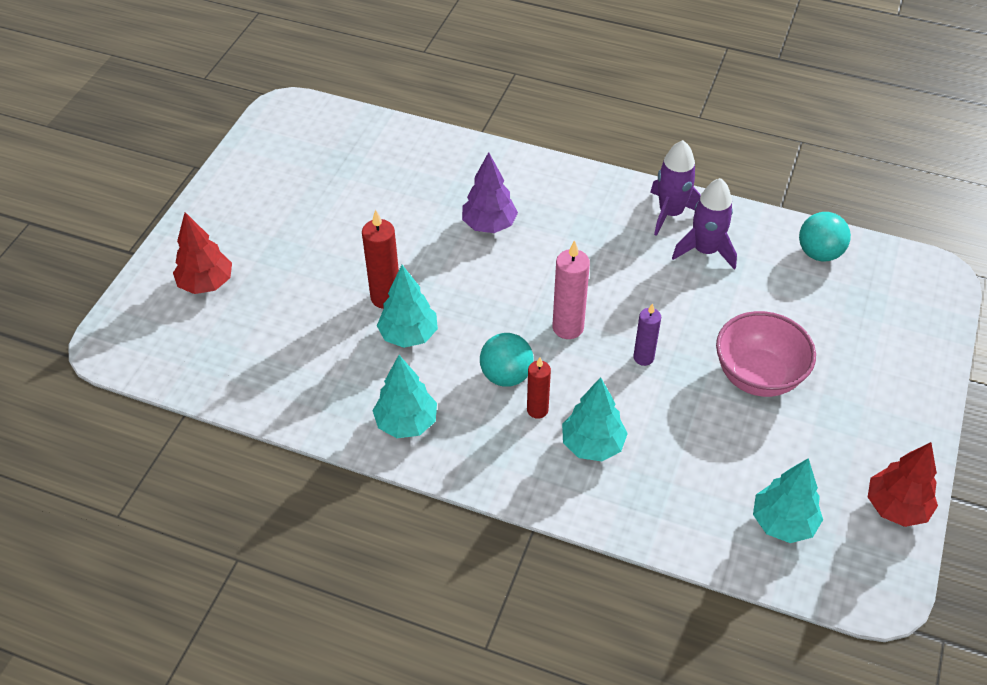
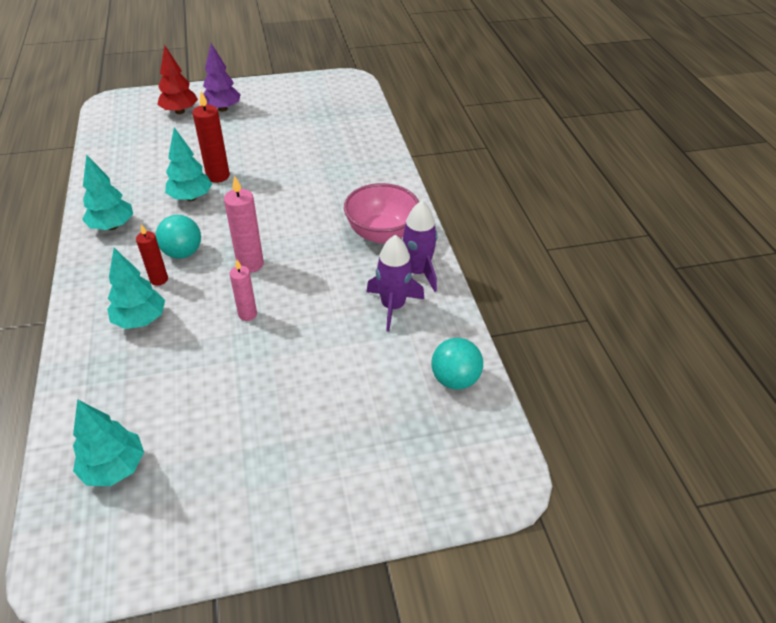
camera: 55 degrees right, 5 degrees down
purple tree [462,152,518,233] -> purple tree moved to [203,43,241,112]
purple candle [633,303,661,366] -> pink candle [230,260,257,321]
pink bowl [716,311,816,397] -> pink bowl moved to [344,183,419,243]
red tree [868,442,938,527] -> none

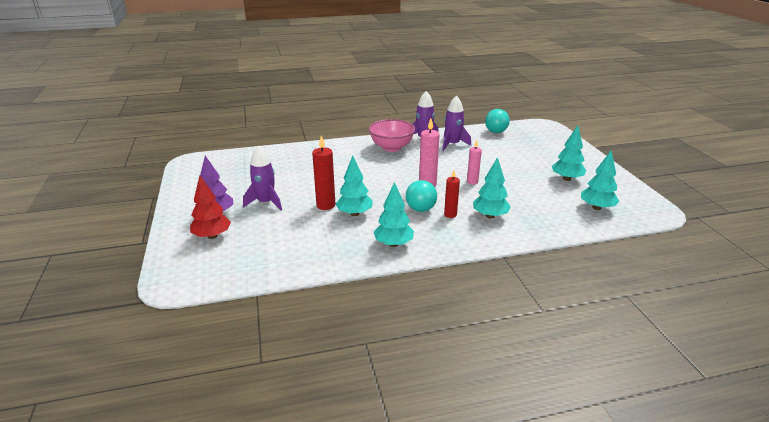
camera: 90 degrees left, 15 degrees down
none -> purple rocket [243,146,282,210]
none -> turquoise tree [552,125,586,181]

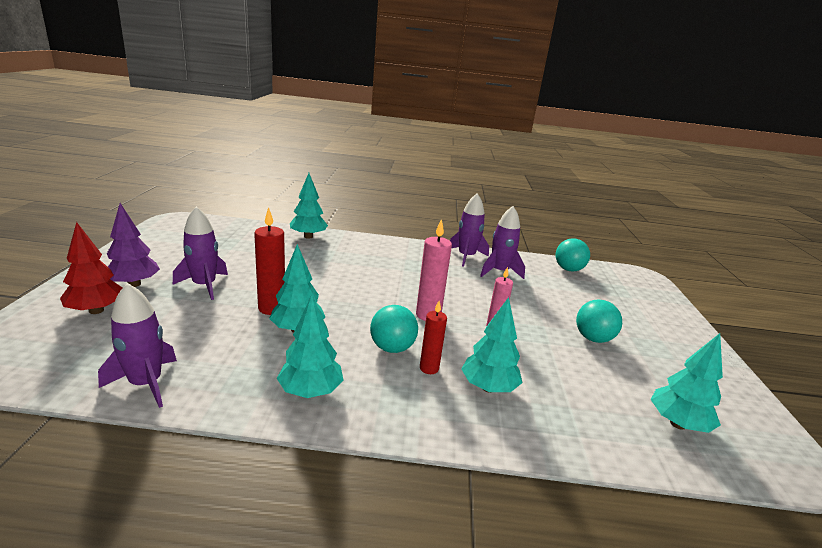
camera: 15 degrees right, 5 degrees down
pink bowl [369,119,415,152] -> none
turquoise tree [552,125,586,181] -> turquoise tree moved to [290,173,328,239]
none -> purple rocket [98,283,177,408]
none -> turquoise ball [576,300,622,343]

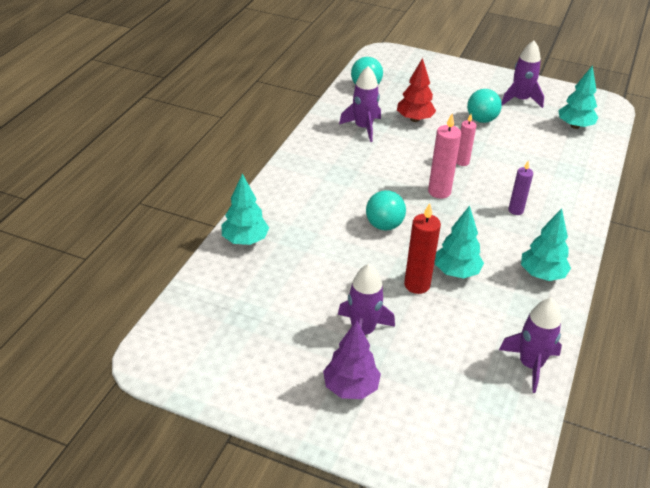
camera: 70 degrees left, 15 degrees up
red tree [60,222,122,314] -> red tree moved to [397,58,436,122]
turquoise ball [370,305,418,353] -> turquoise ball moved to [366,190,406,231]
red candle [420,301,447,374] -> purple candle [508,161,533,215]
purple rocket [450,193,489,267] -> purple rocket moved to [501,41,544,108]
turquoise tree [461,297,522,393] -> none

